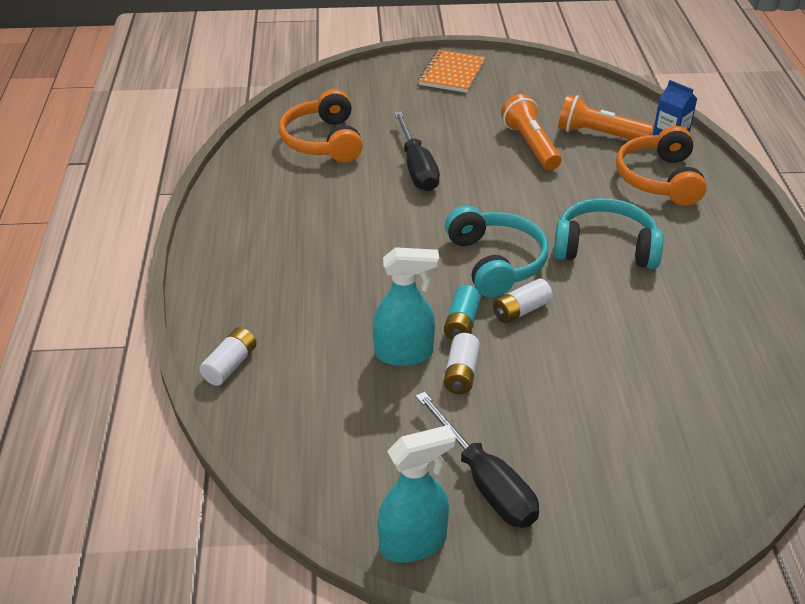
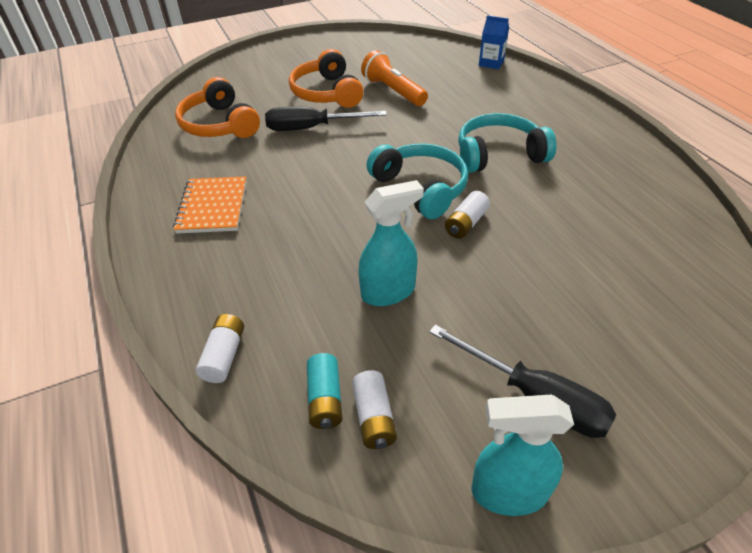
camera: 20 degrees left, 5 degrees up
turquoise spray bottle [378,425,456,563] -> turquoise spray bottle turned 135 degrees counterclockwise [471,394,574,516]
black screwdriver [394,112,440,192] -> black screwdriver turned 120 degrees clockwise [265,106,387,131]
orange notebook [418,50,486,93] -> orange notebook moved to [173,176,247,234]
turquoise battery [444,285,481,340] -> turquoise battery moved to [307,353,342,429]
white battery [444,333,480,394] -> white battery moved to [352,370,397,449]
orange flashlight [558,94,654,140] -> none
orange headphones [616,126,707,206] -> orange headphones moved to [289,49,364,108]

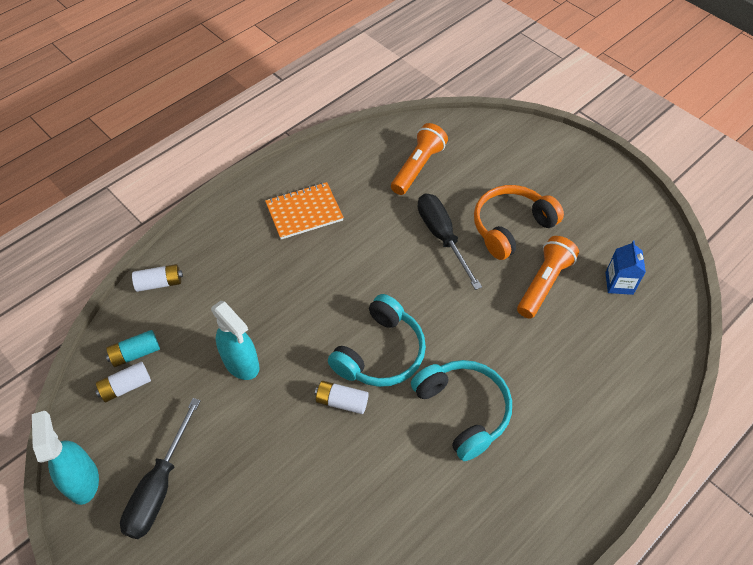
camera: 70 degrees right, 10 degrees up
orange headphones [175,77,260,138] -> orange flashlight [391,123,448,195]
blue carton [479,16,509,69] -> blue carton moved to [605,241,646,295]

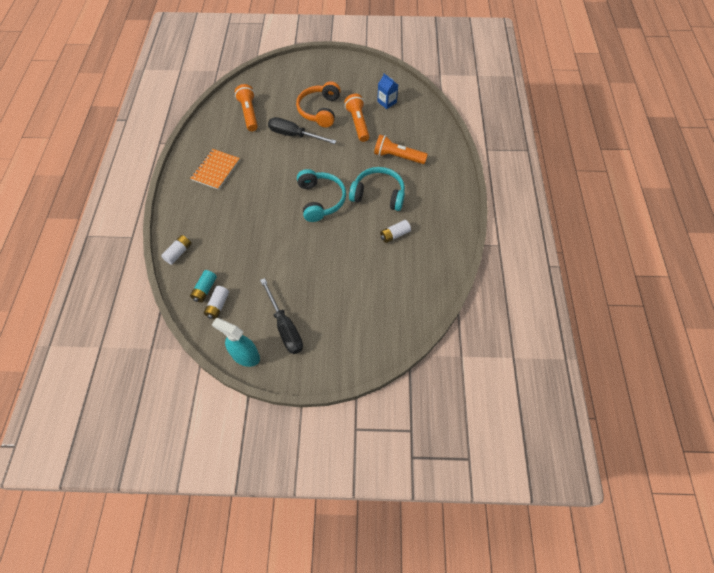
camera: 45 degrees left, 5 degrees up
turquoise spray bottle [211,301,259,380] -> none
white battery [315,381,369,414] -> white battery moved to [380,220,411,243]
none -> orange flashlight [374,135,428,164]

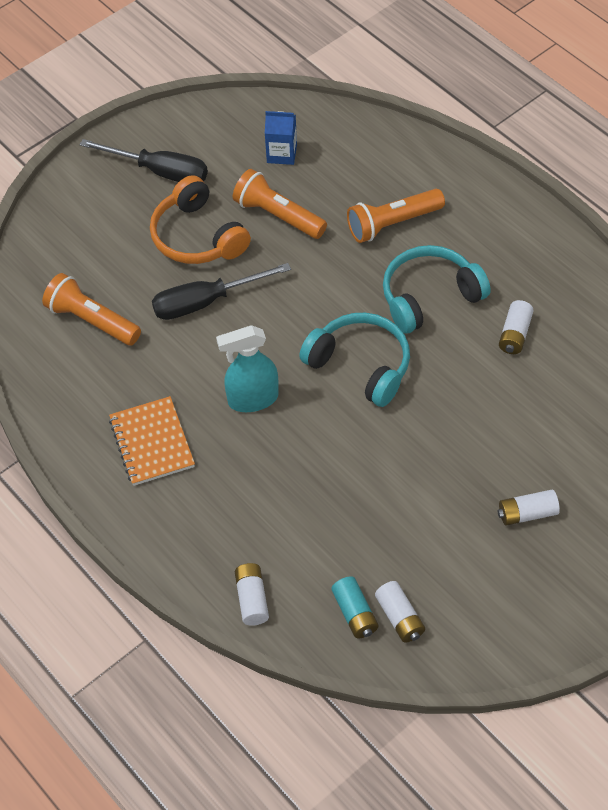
camera: 40 degrees left, 5 degrees down
turquoise spray bottle [212,318,260,367] -> turquoise spray bottle moved to [216,325,279,412]
black screwdriver [260,278,303,354] -> black screwdriver moved to [80,139,208,182]
none -> white battery [498,490,560,526]

